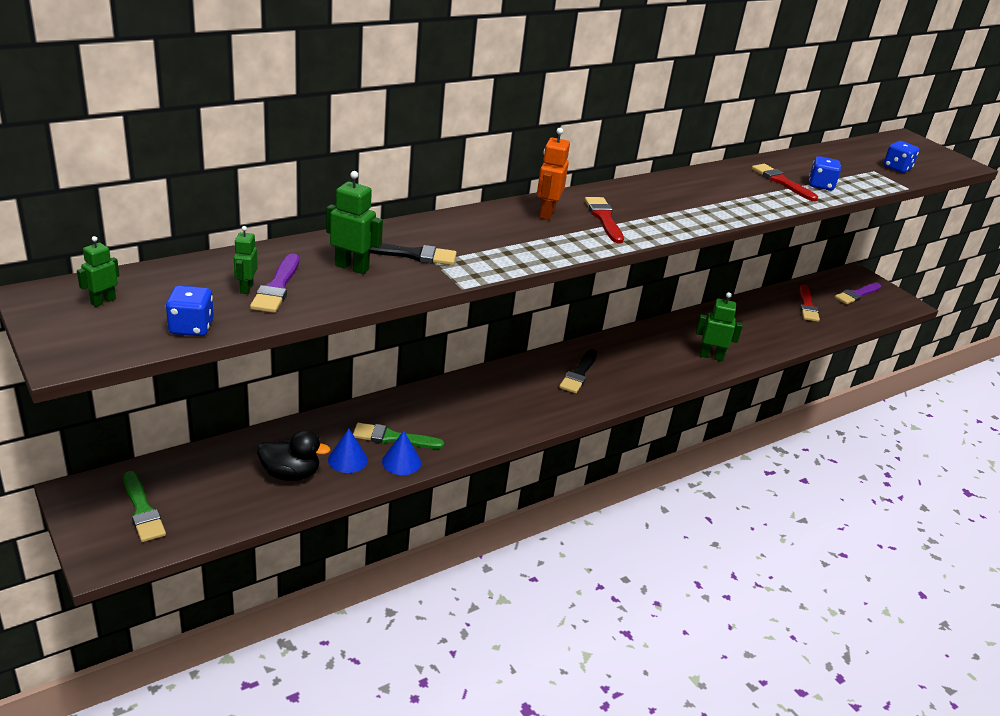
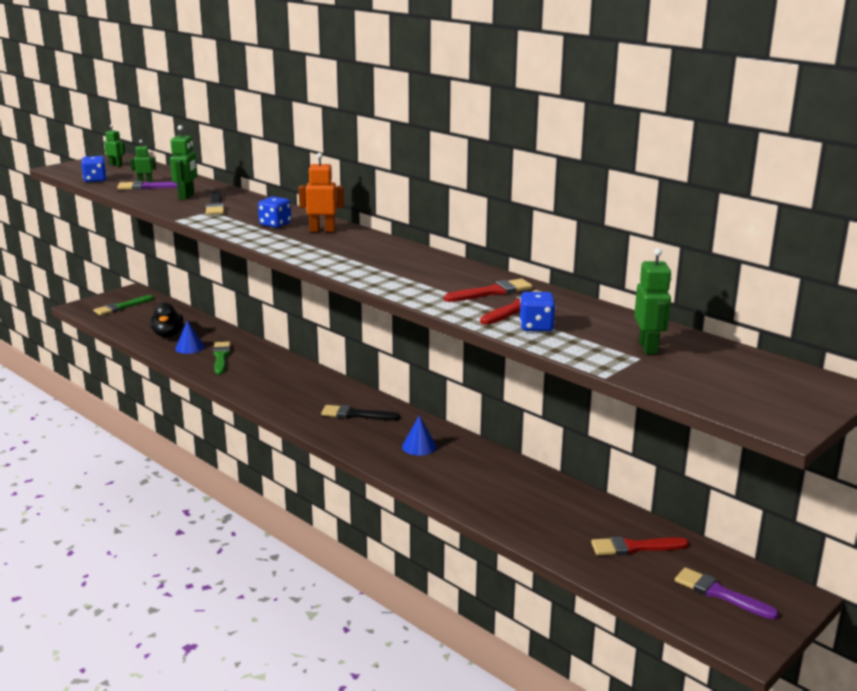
camera: 80 degrees right, 10 degrees down
blue cone [382,431,421,475] -> blue cone moved to [402,415,436,456]
red brush [584,197,624,243] -> red brush moved to [444,279,533,302]
green robot [696,292,743,361] -> green robot moved to [634,248,672,354]
blue dice [883,141,919,173] -> blue dice moved to [258,196,291,228]

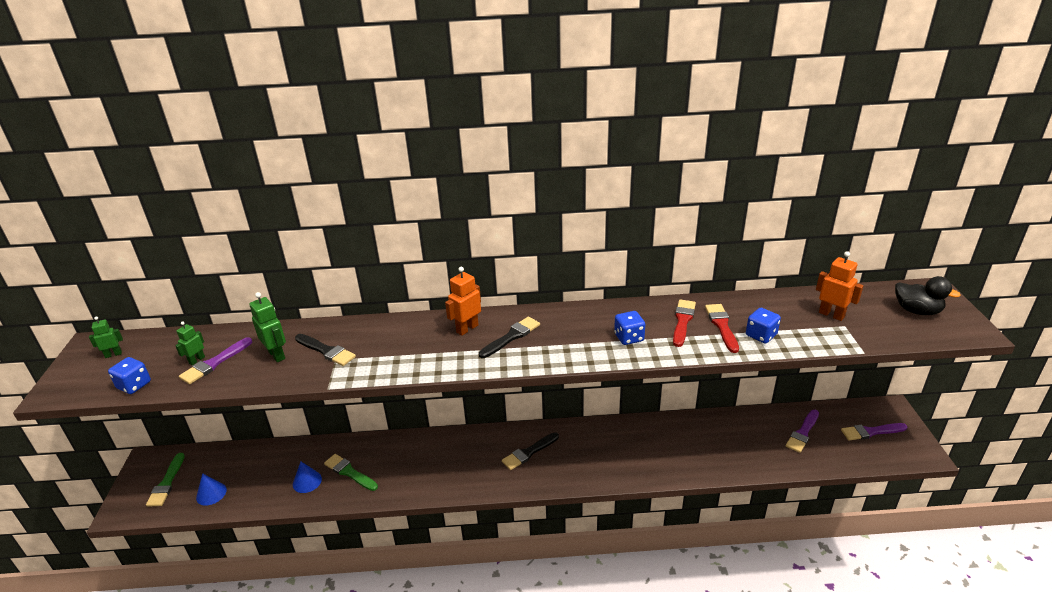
camera: 45 degrees left, 10 degrees up
black duck [150,302,183,337] -> black duck moved to [895,276,961,315]
blue dice [258,196,291,228] -> blue dice moved to [614,311,645,345]
blue cone [402,415,436,456] -> blue cone moved to [196,473,227,506]
red brush [591,536,689,555] -> purple brush [786,410,819,453]
green robot [634,248,672,354] -> orange robot [816,251,864,321]
none -> black brush [479,317,540,358]

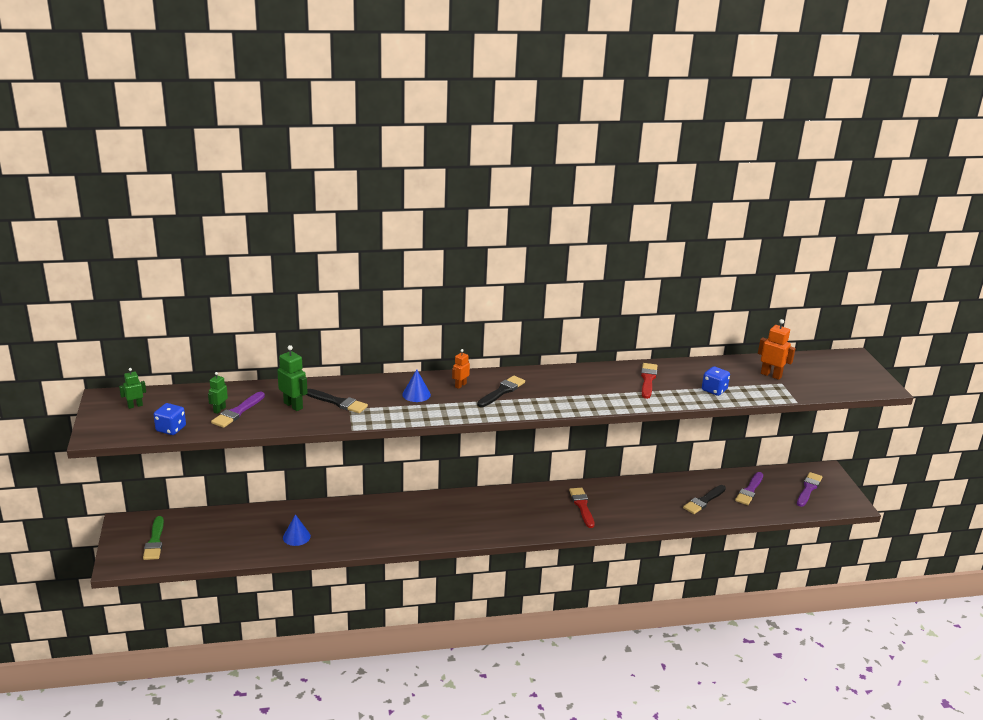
camera: 10 degrees left, 5 degrees down
blue cone [196,473,227,506] -> blue cone moved to [402,370,431,402]
green brush [324,454,378,491] -> none
orange robot [445,267,481,336] -> orange robot [452,349,470,389], size x0.63
black brush [502,432,559,470] -> black brush moved to [683,485,726,514]
blue dice [614,311,645,345] -> none
red brush [705,304,739,353] -> red brush moved to [569,488,595,528]
purple brush [841,423,908,440] -> purple brush turned 135 degrees clockwise [797,472,822,507]
black duck [895,276,961,315] -> none

